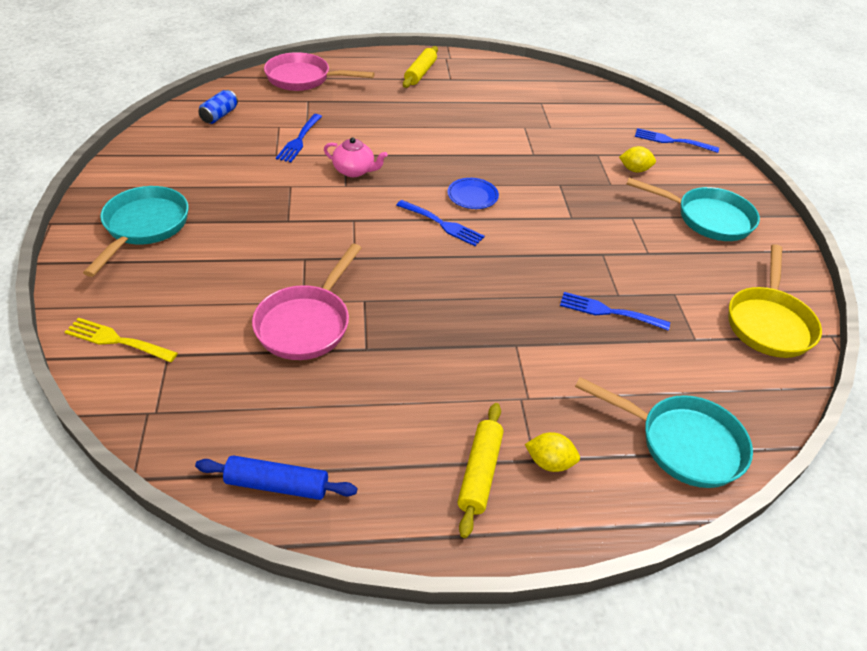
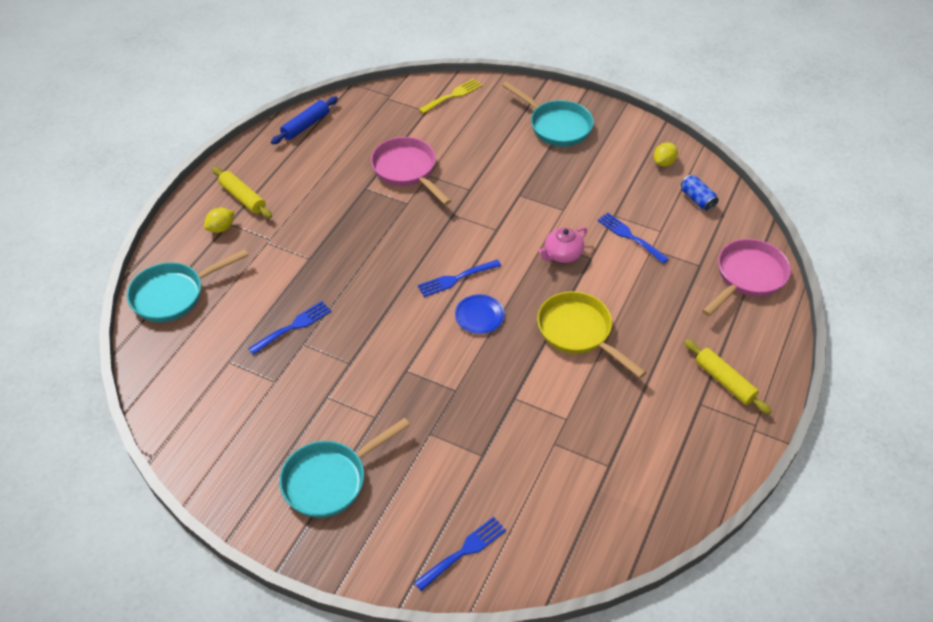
camera: 125 degrees right, 5 degrees up
yellow lemon [619,146,656,172] -> yellow lemon moved to [654,142,678,167]
yellow pan [728,244,822,358] -> yellow pan moved to [537,291,646,378]

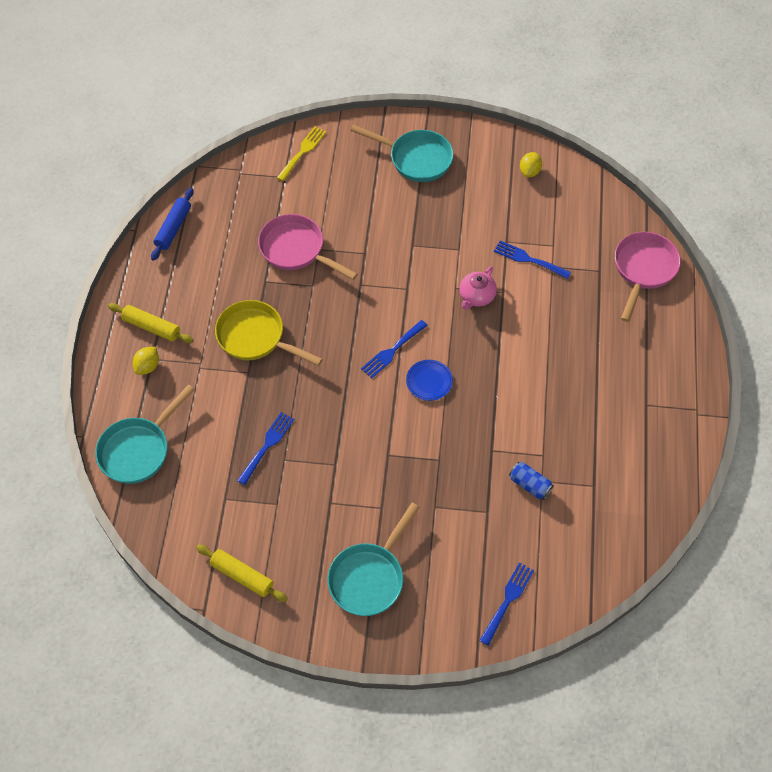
camera: 20 degrees left, 10 degrees up
yellow pan [537,291,646,378] -> yellow pan moved to [215,300,323,366]
blue can [681,175,719,211] -> blue can moved to [509,462,554,500]
yellow rolling pin [684,339,771,415] -> yellow rolling pin moved to [196,545,288,602]

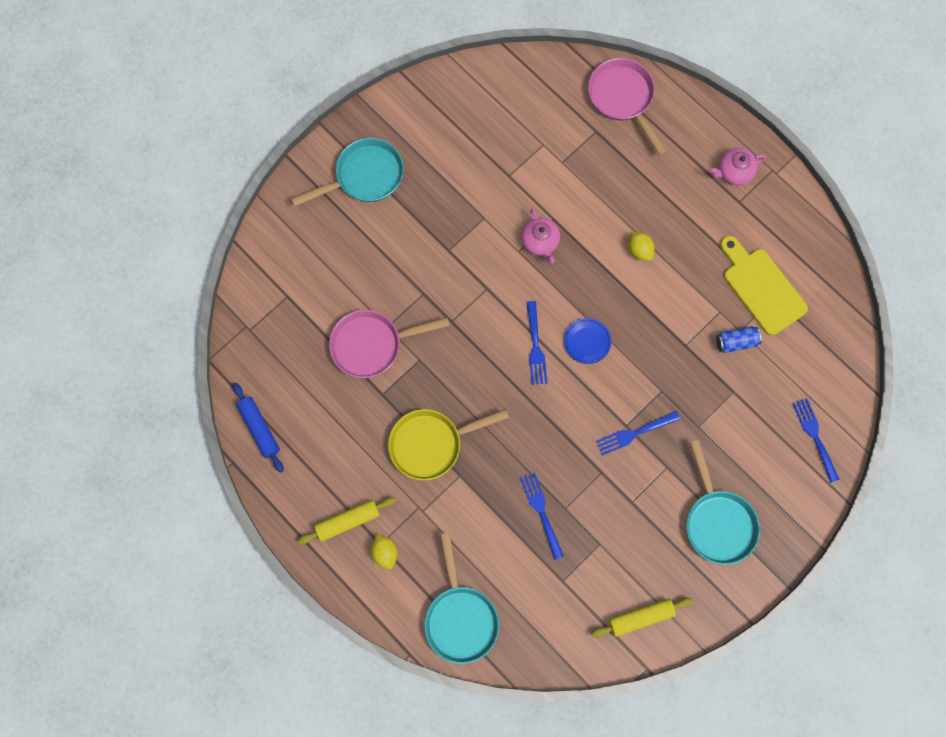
camera: 50 degrees left, 15 degrees up
yellow fork [277,126,326,181] -> none
blue fork [494,241,571,279] -> blue fork moved to [596,411,680,456]
yellow lemon [520,152,542,177] -> yellow lemon moved to [628,232,655,261]
none -> pink teapot [709,148,766,185]
none -> yellow cutting board [720,236,808,335]

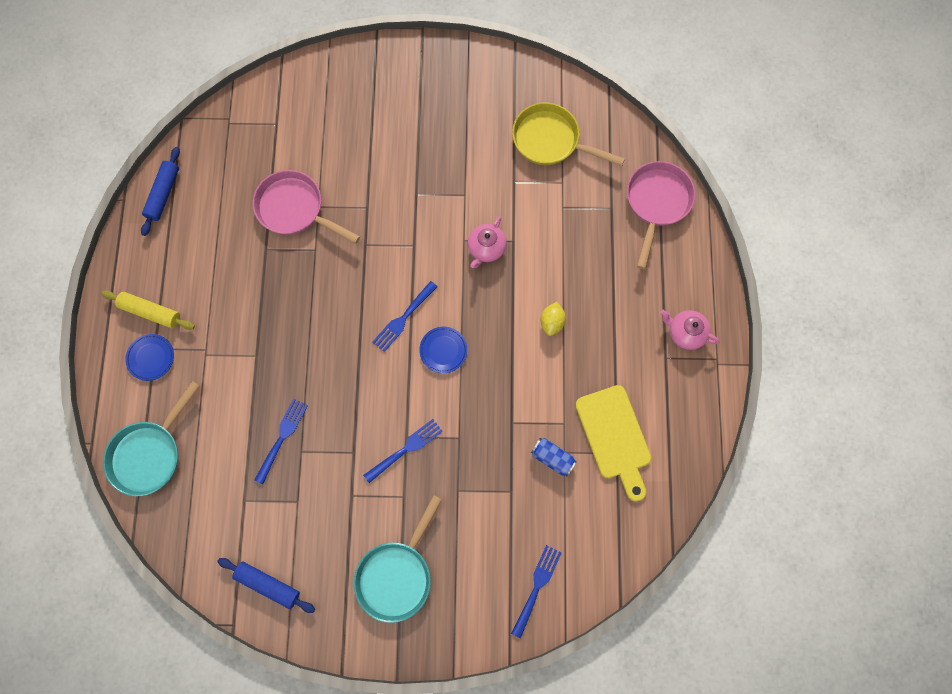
camera: 45 degrees right, 0 degrees up
turquoise pan [291,138,404,206] -> none
yellow lemon [371,534,398,569] -> blue plate [125,334,174,381]
yellow pan [388,409,509,481] -> yellow pan moved to [512,103,625,166]
yellow rolling pin [591,598,693,638] -> blue rolling pin [217,558,315,613]
blue fork [596,411,680,456] -> blue fork turned 120 degrees clockwise [363,419,443,483]
yellow cutting board [720,236,808,335] -> yellow cutting board turned 150 degrees clockwise [575,385,651,501]

